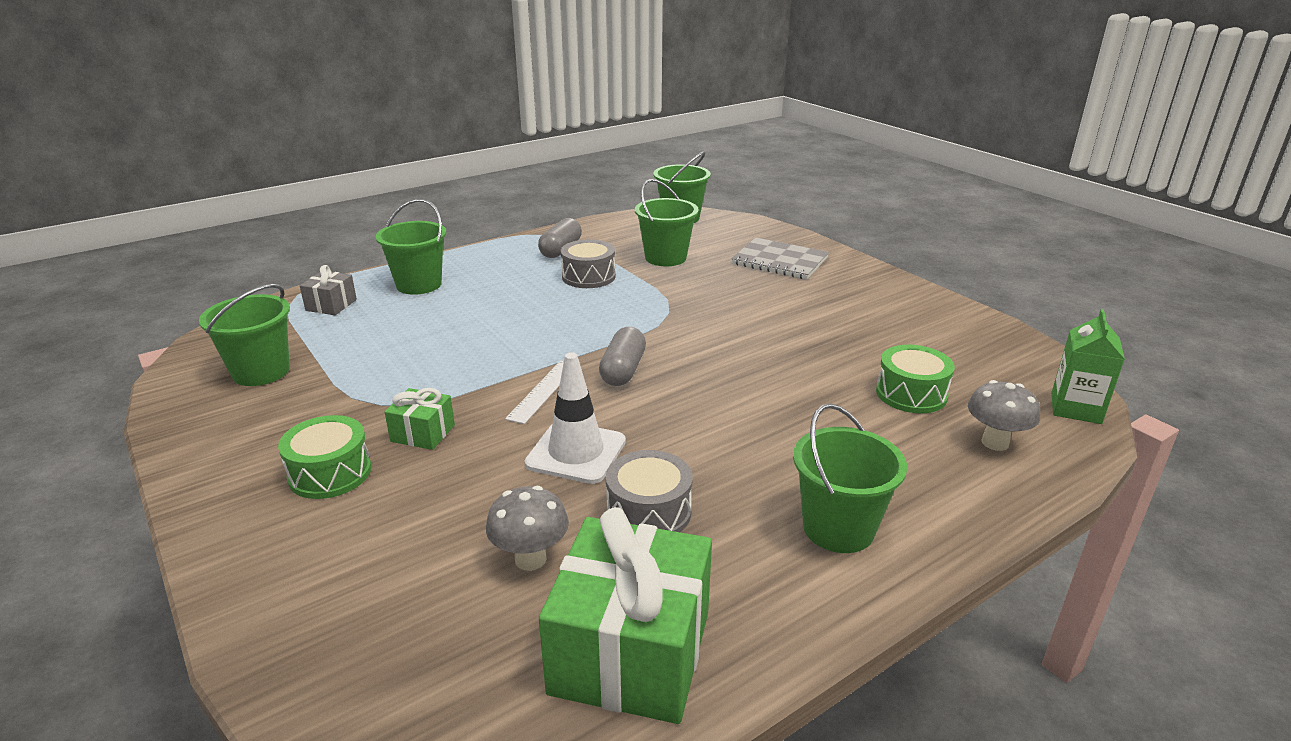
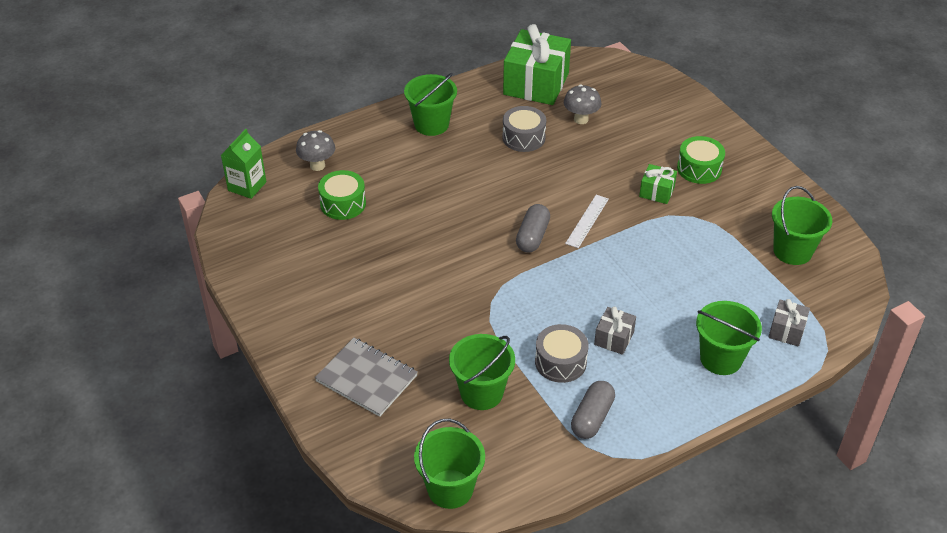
camera: 175 degrees left, 15 degrees up
white traffic cone [525,352,626,484] -> none
none -> grey gift [594,306,636,355]

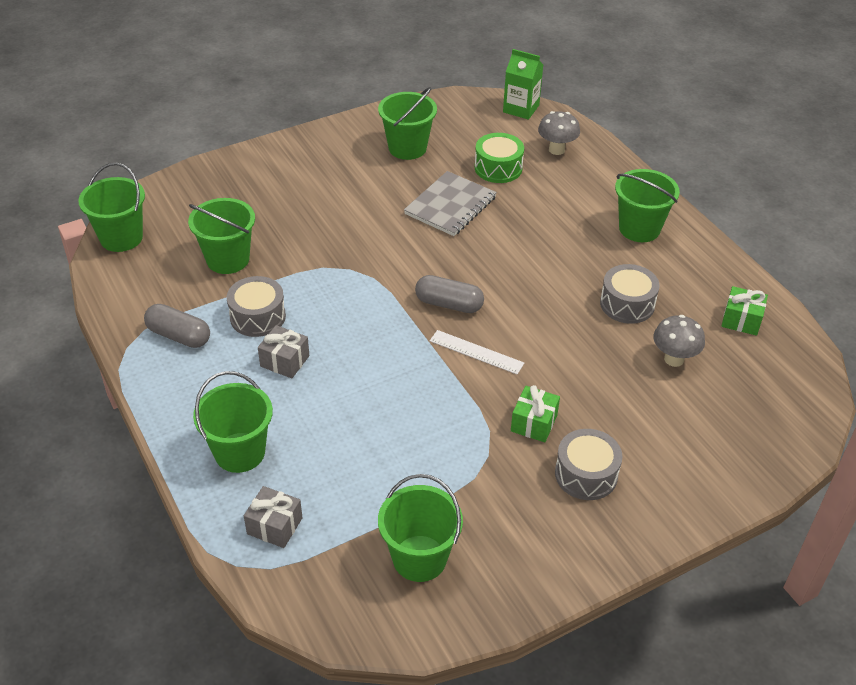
camera: 90 degrees right, 0 degrees up
grey notebook [315,338,418,417] -> grey notebook moved to [404,171,497,236]
green gift [503,24,571,105] -> green gift [721,286,768,336], size x0.47
green drum [677,136,725,184] -> grey drum [555,429,623,500]
none -> green bucket [378,87,437,160]

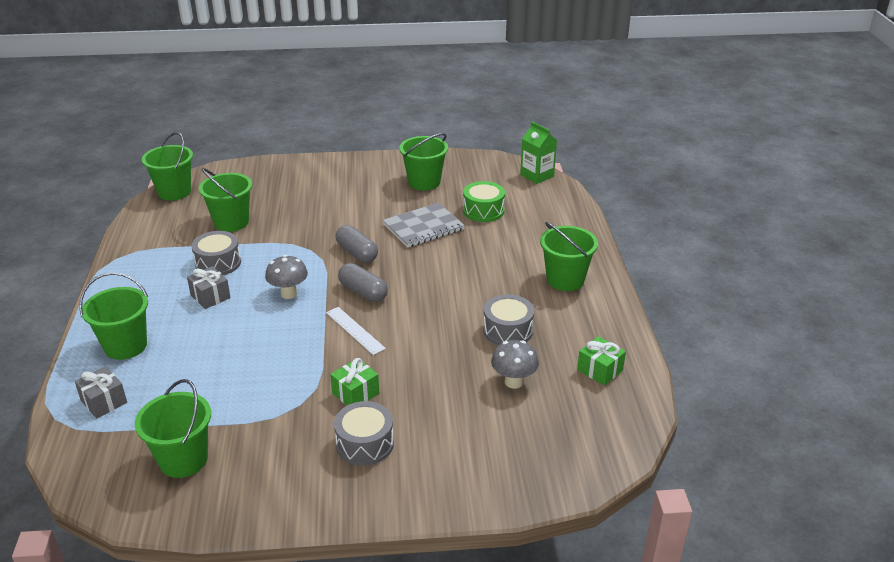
camera: 25 degrees right, 10 degrees down
grey capsule [144,304,210,348] -> grey capsule moved to [336,225,378,263]
grey mushroom [538,111,580,155] -> grey mushroom moved to [265,255,308,299]

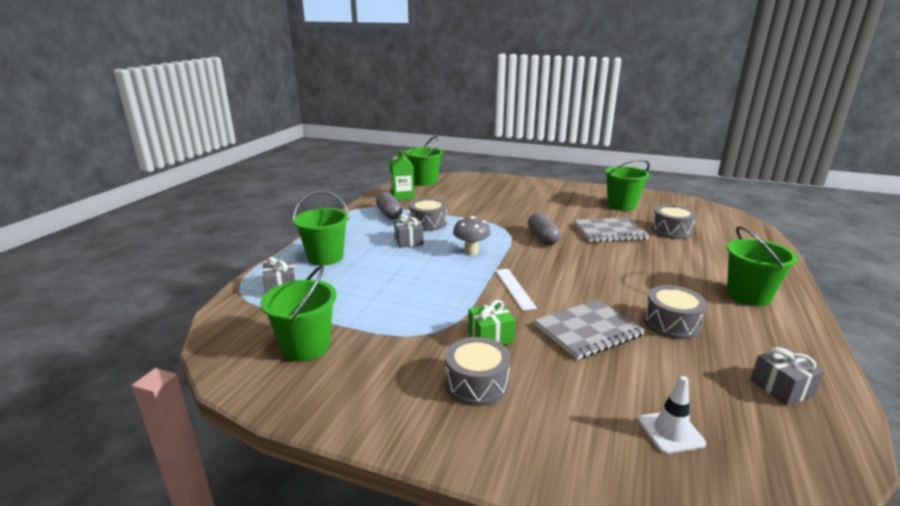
camera: 25 degrees right, 10 degrees down
green bucket [199,168,252,232] -> none
grey capsule [338,263,388,302] -> grey capsule moved to [376,192,403,220]
green drum [463,181,505,222] -> grey drum [651,205,697,239]
grey mushroom [491,340,539,389] -> none
green carton [520,121,557,184] -> green carton moved to [389,148,414,201]
green gift [577,336,626,386] -> grey gift [750,347,824,406]
none -> grey notebook [534,299,645,360]
none -> white traffic cone [638,376,706,454]

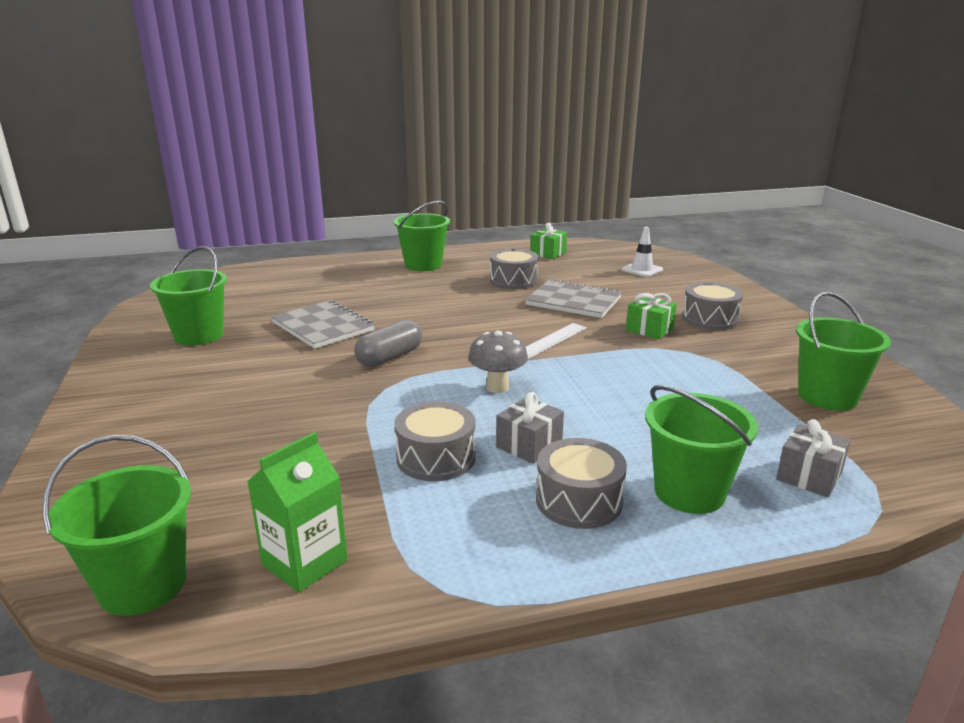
camera: 125 degrees left, 0 degrees up
grey capsule [376,192,403,220] -> none
grey drum [651,205,697,239] -> grey drum moved to [536,438,627,529]
grey gift [750,347,824,406] -> green gift [530,223,567,259]

